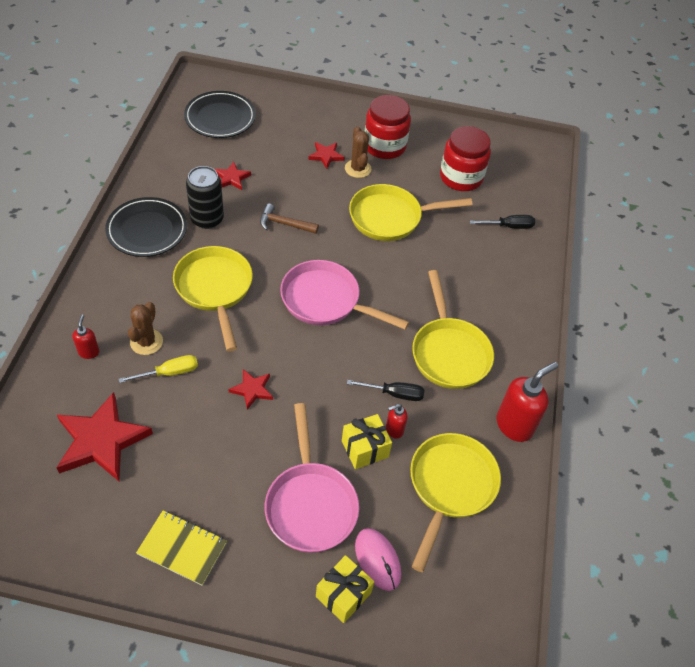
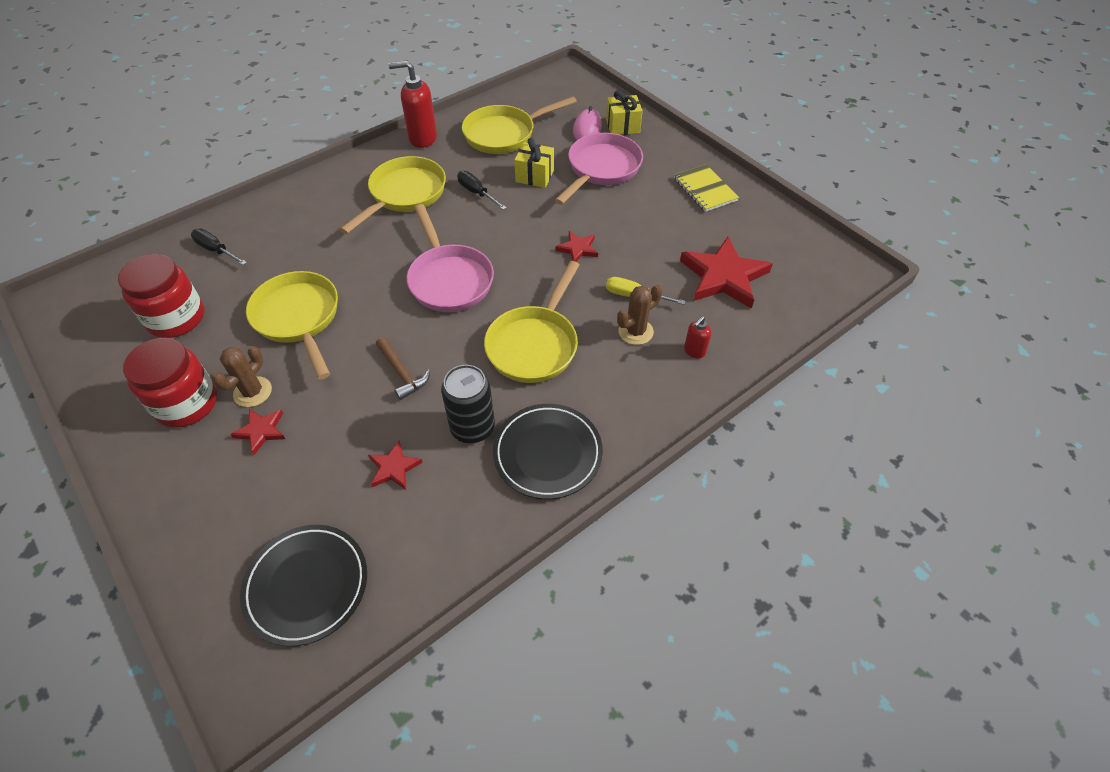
camera: 135 degrees left, 0 degrees up
yellow pan [349,184,473,241] -> yellow pan turned 150 degrees counterclockwise [246,271,338,380]
red soap dispenser [386,404,408,439] -> none

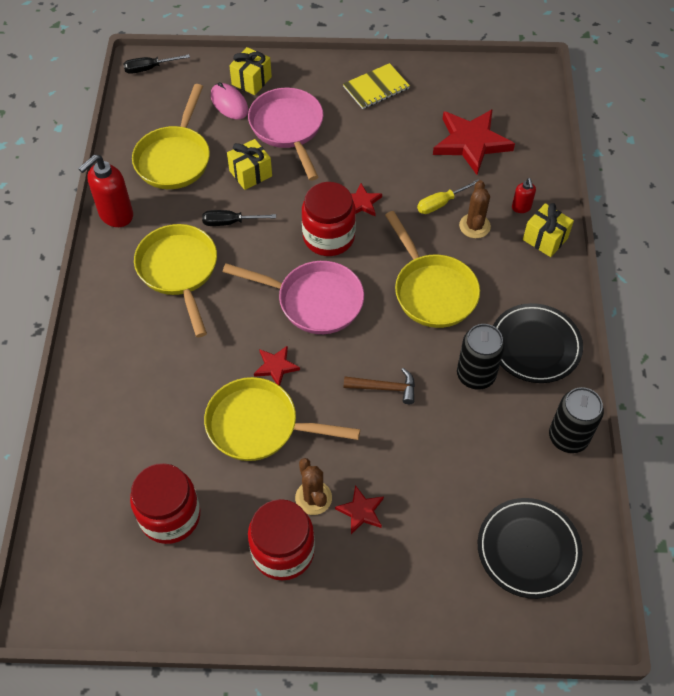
camera: 50 degrees left, 5 degrees up
black screwdriver [191,228,247,265] -> black screwdriver moved to [123,54,190,74]
red star [368,441,423,490] -> red star moved to [254,345,300,386]
yellow notebook [674,164,739,212] -> yellow notebook turned 45 degrees counterclockwise [343,63,410,109]
none -> red jar [302,182,356,256]
none -> yellow gift [523,203,574,257]
none -> black can [549,387,604,453]

